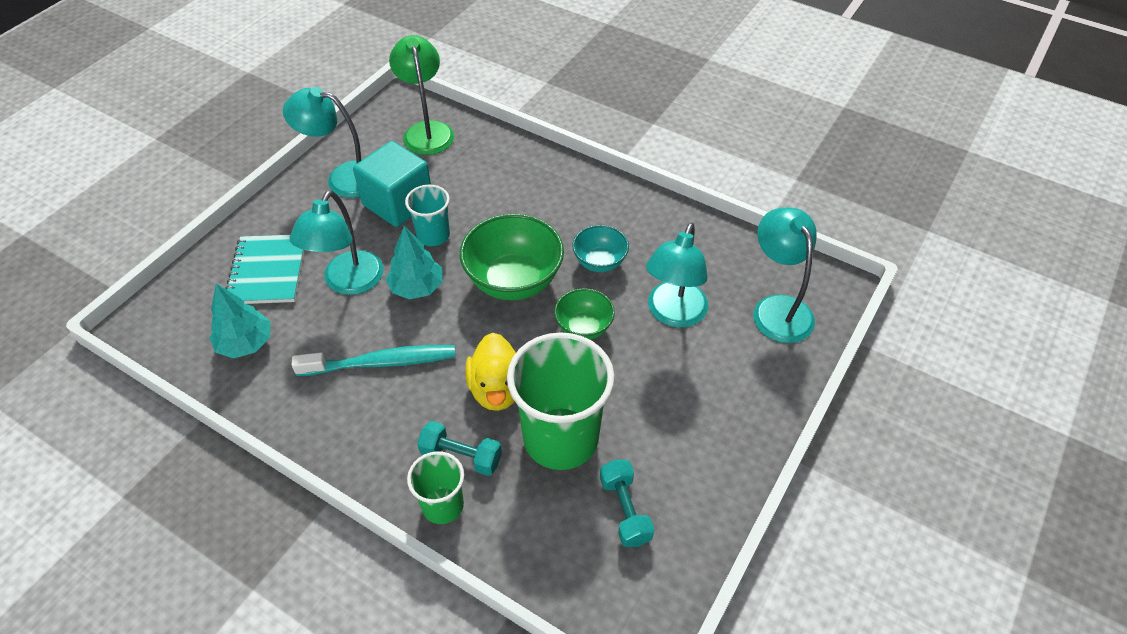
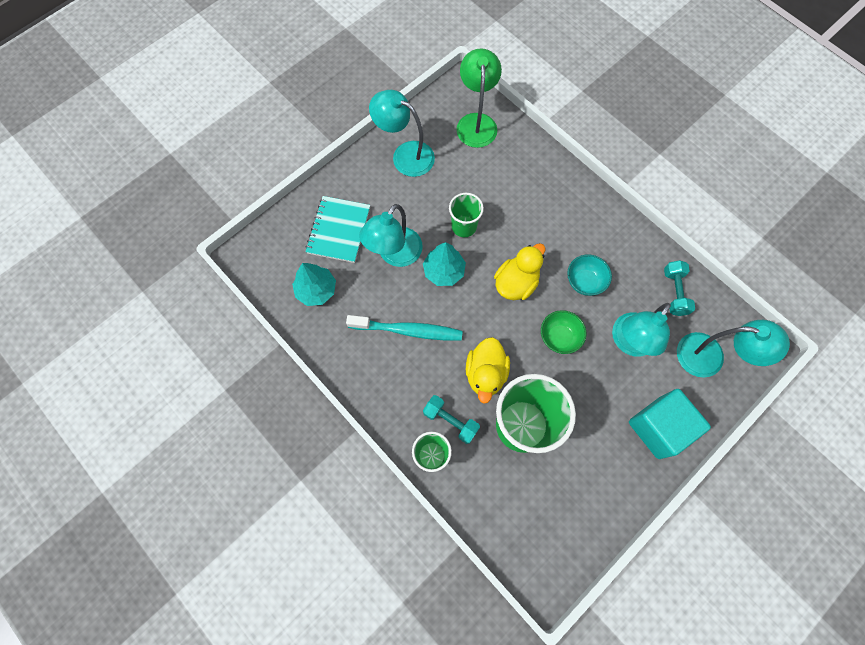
camera: 15 degrees right, 20 degrees up
turquoise cube [353,141,431,227] -> turquoise cube moved to [629,389,711,459]
turquoise cup [405,185,450,246] -> green cup [449,193,484,237]
green bowl [460,214,564,300] -> yellow duck [494,243,545,300]
turquoise dumbbell [600,459,654,547] -> turquoise dumbbell moved to [664,260,695,316]
turquoise lamp [753,207,817,343] -> turquoise lamp turned 105 degrees clockwise [677,320,790,378]

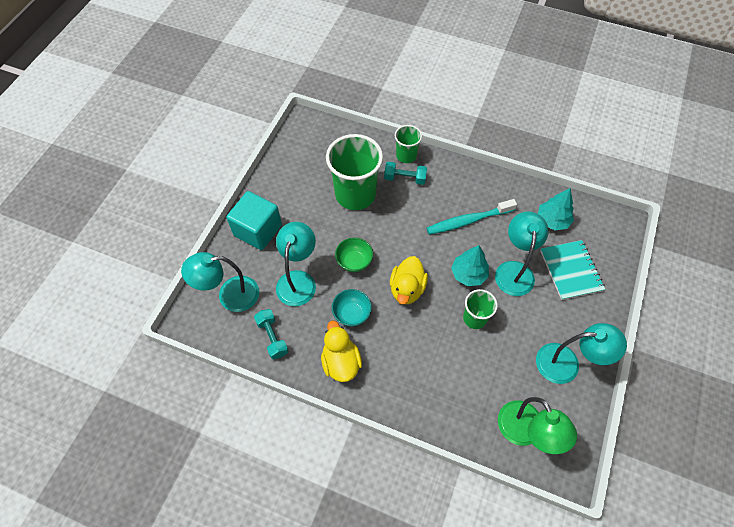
camera: 155 degrees right, 10 degrees down
yellow duck [466,337,510,403] -> yellow duck moved to [321,321,362,382]

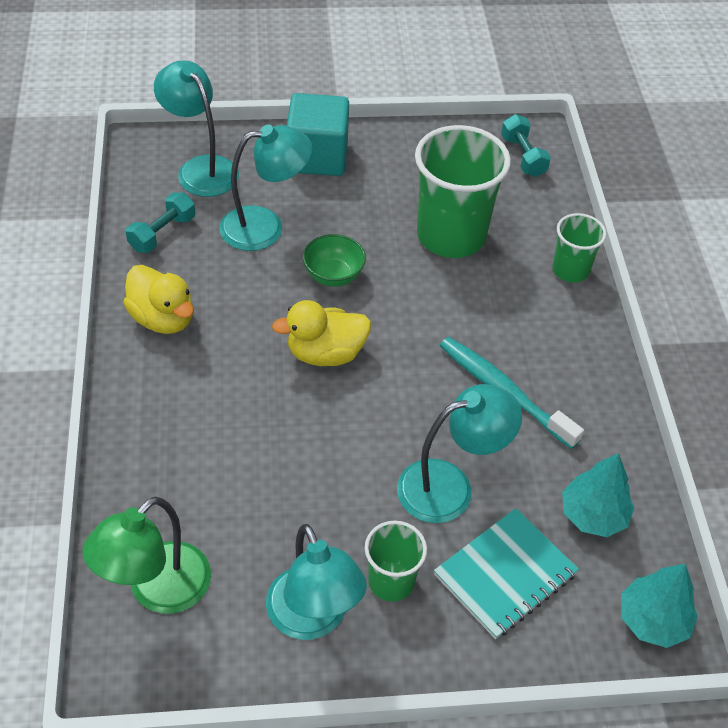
camera: 60 degrees right, 10 degrees down
yellow duck [321,321,362,382] -> yellow duck turned 90 degrees clockwise [123,265,194,334]
turquoise bowl [332,289,372,326] -> none
turquoise dumbbell [384,162,427,185] -> turquoise dumbbell moved to [501,114,551,177]
turquoise tree [451,245,489,286] -> turquoise tree moved to [621,564,698,648]
green cup [463,289,498,329] -> green cup moved to [365,521,427,602]

